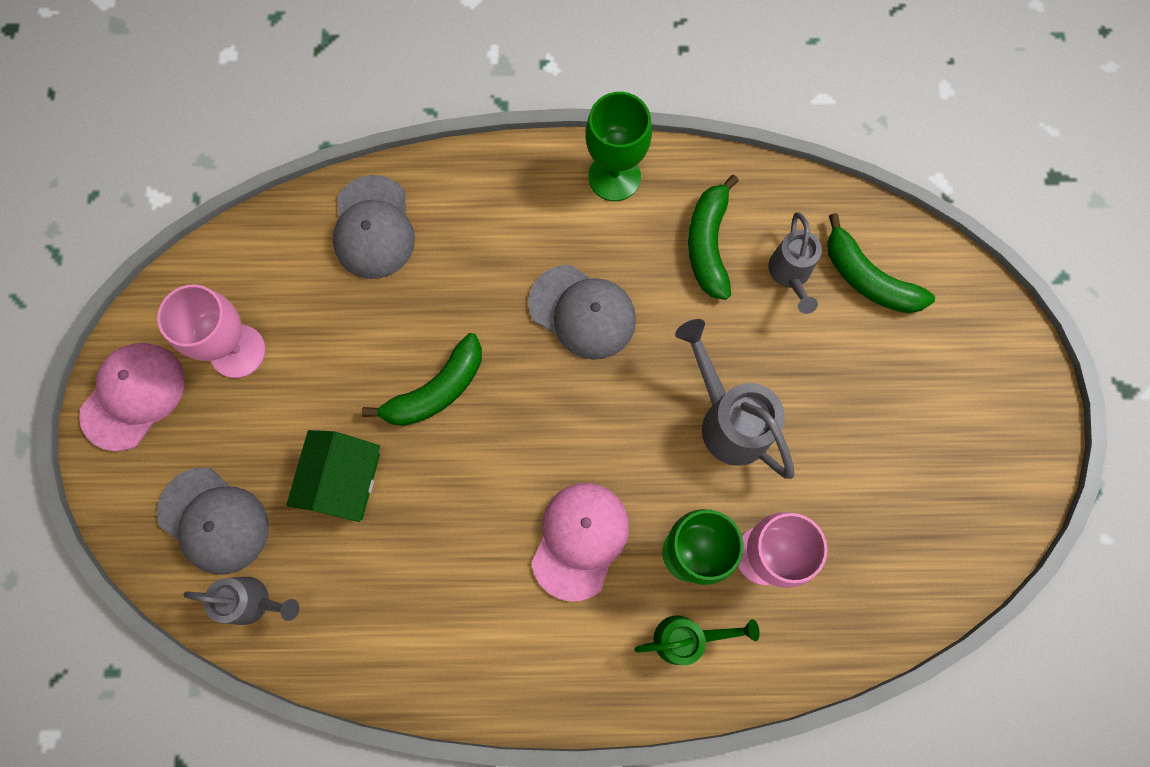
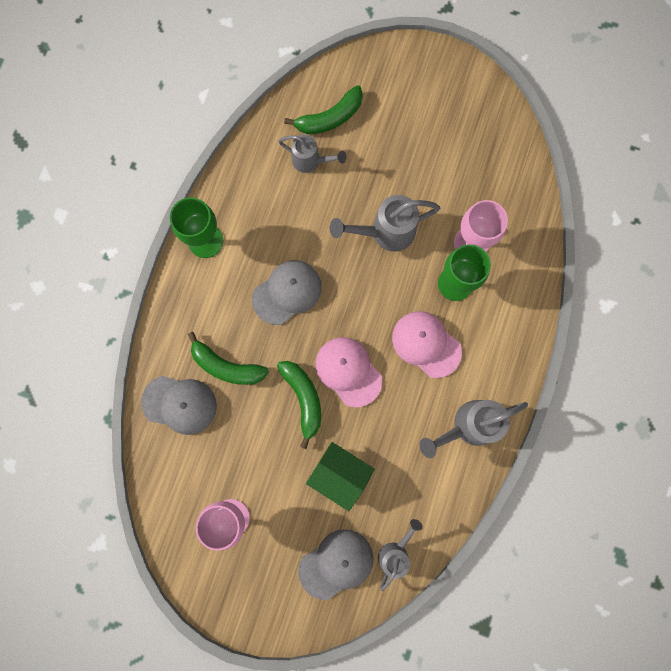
camera: 70 degrees left, 5 degrees up
pink cap [79,343,185,451] -> pink cap moved to [316,337,382,407]
green watering can [634,615,760,665] -> none
green banana [688,175,739,300] -> green banana moved to [188,332,269,385]
none -> grey watering can [419,400,528,458]

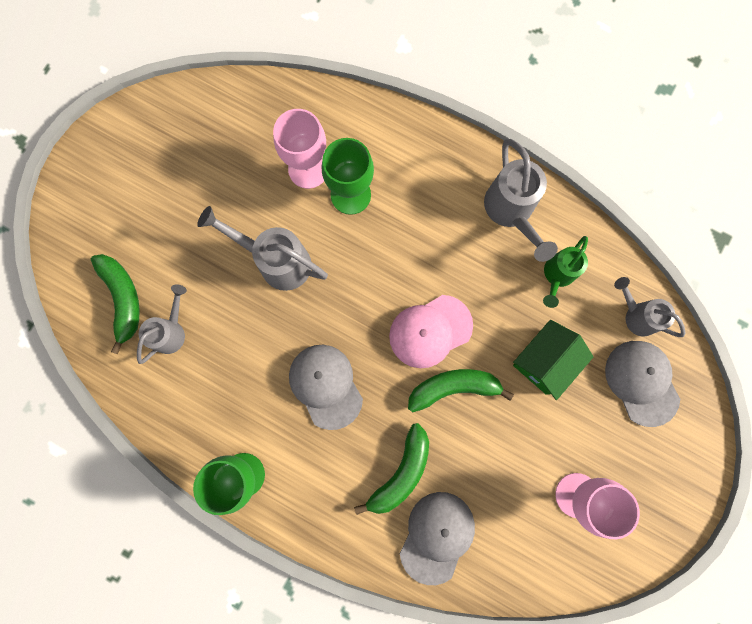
camera: 80 degrees left, 0 degrees up
grey watering can [330,195,440,251] -> grey watering can turned 120 degrees clockwise [197,206,328,291]
pink cap [392,311,462,378] -> none
none -> green watering can [543,236,588,308]

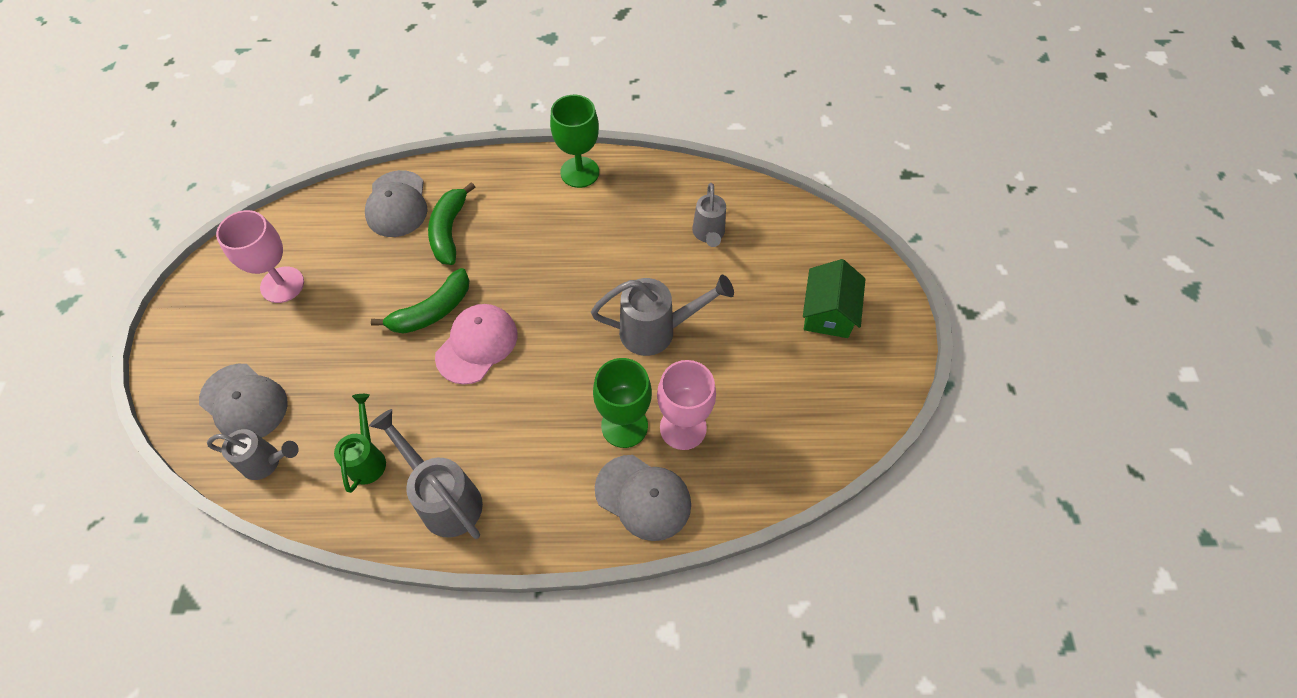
camera: 150 degrees right, 20 degrees down
green banana [91,254,140,354] -> none
grey cap [289,345,363,430] -> grey cap moved to [595,455,691,541]
green house [513,320,594,400] -> green house moved to [803,259,866,338]

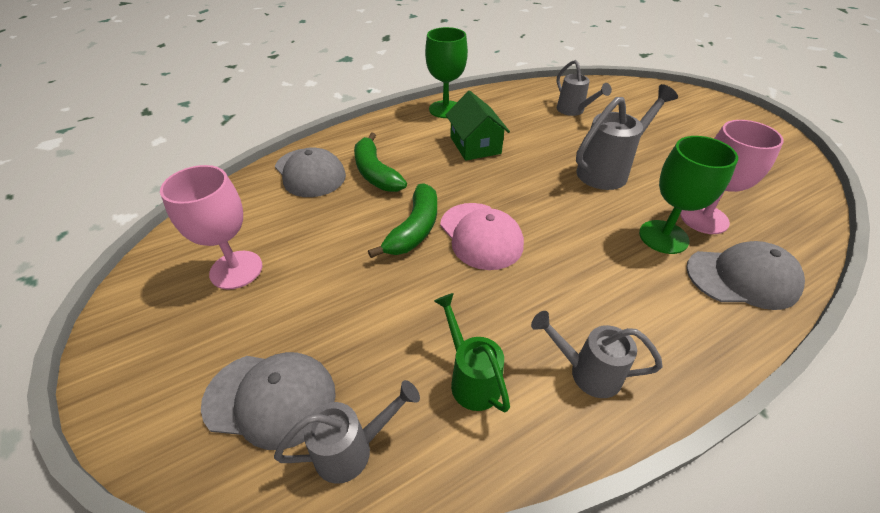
camera: 30 degrees left, 15 degrees down
grey watering can [369,409,483,539] -> grey watering can [531,311,663,398], size x0.65
pink cap [435,304,517,385] -> pink cap turned 150 degrees clockwise [440,203,524,270]
green house [803,259,866,338] -> green house moved to [446,91,510,161]

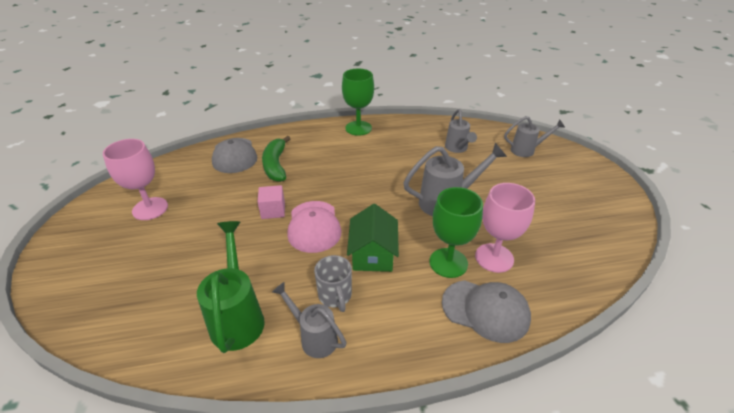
camera: 20 degrees right, 5 degrees down
grey cap [201,352,336,450] -> none
grey watering can [274,380,420,484] -> grey watering can moved to [504,116,565,157]
green banana [368,183,437,258] -> pink cube [257,185,285,219]
green watering can [434,293,510,412] -> green watering can [197,221,265,353], size x1.54
green house [446,91,510,161] -> green house moved to [347,204,399,272]
none -> grey mug [314,255,352,312]

